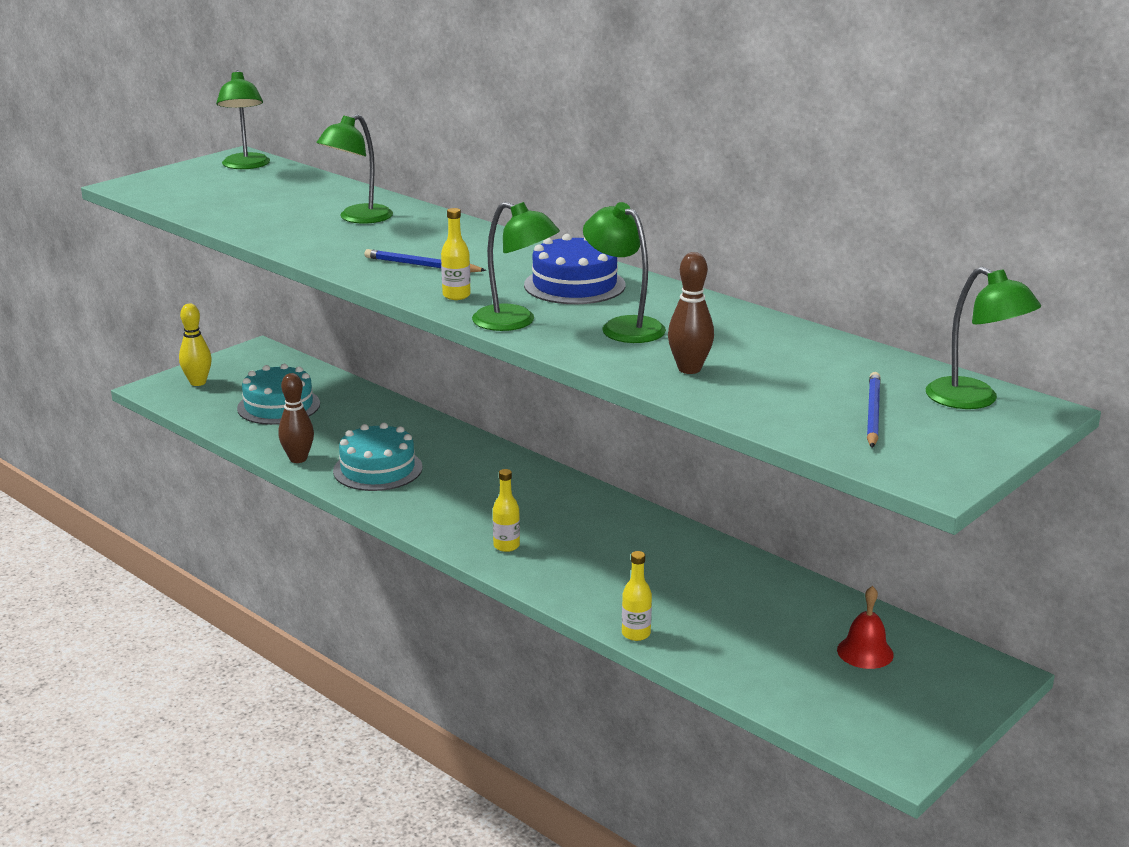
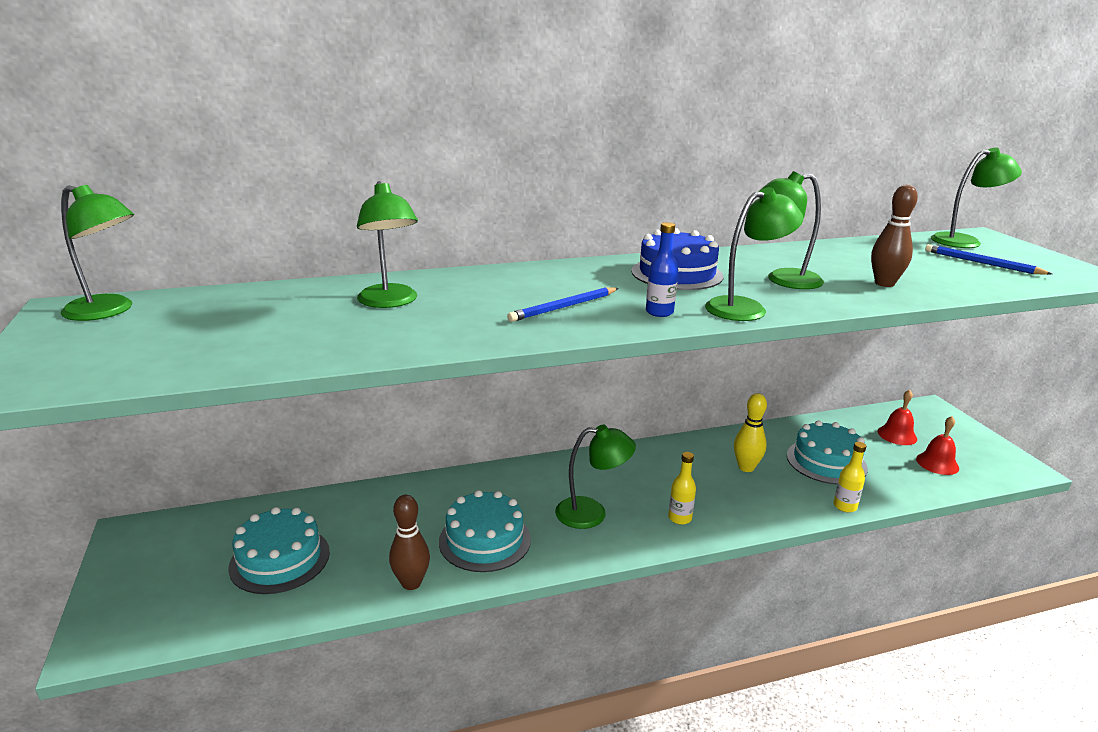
camera: 60 degrees left, 0 degrees up
yellow bowling pin [179,304,212,386] -> yellow bowling pin moved to [734,393,767,472]
yellow bottle [441,208,471,300] -> blue bottle [646,222,678,317]
none -> green lamp [555,425,636,529]
none -> turquoise cake [787,420,868,484]
none -> red bell [916,416,959,475]

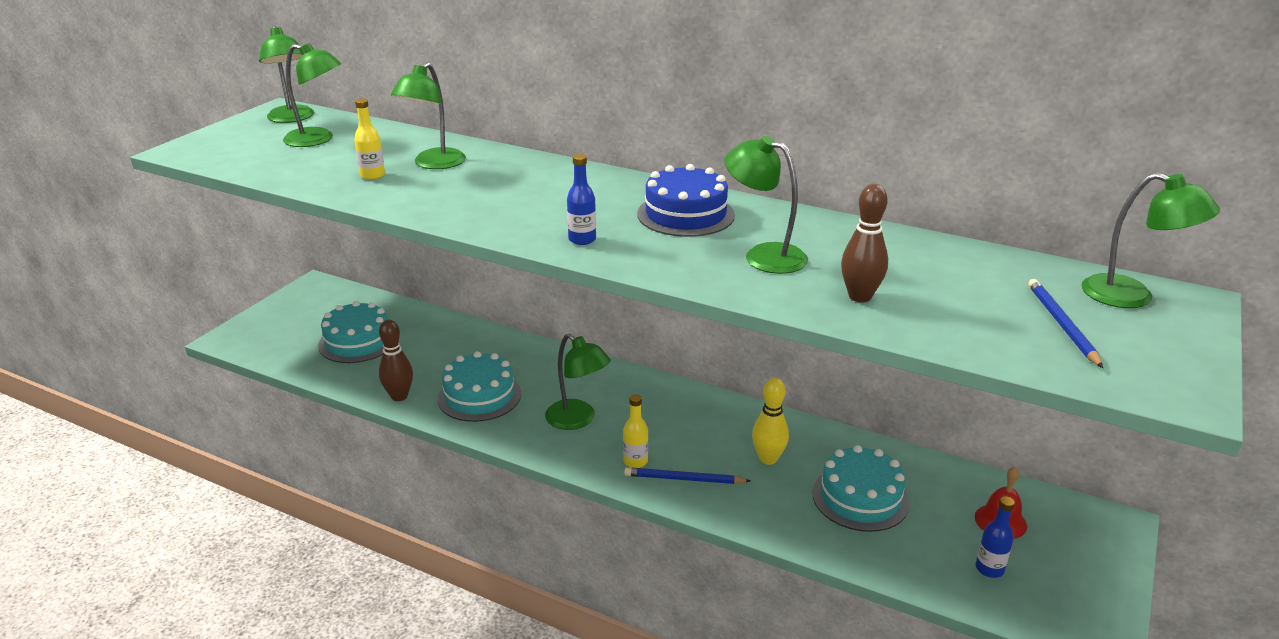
camera: 45 degrees right, 5 degrees up
blue pencil [507,287,619,322] -> blue pencil moved to [624,467,750,484]
green lamp [705,187,803,321] -> green lamp moved to [283,43,341,147]
yellow bottle [834,442,866,513] -> yellow bottle moved to [354,98,385,180]
red bell [916,416,959,475] -> blue bottle [976,496,1015,578]

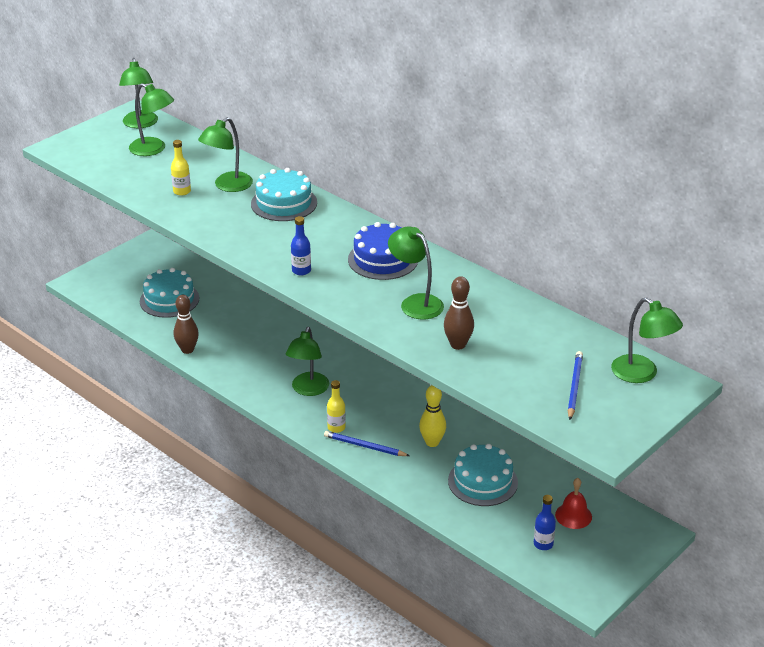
camera: 15 degrees right, 5 degrees up
turquoise cake [438,351,521,422] -> turquoise cake moved to [251,168,317,221]
green lamp [545,334,611,430] -> green lamp turned 45 degrees clockwise [286,327,329,396]

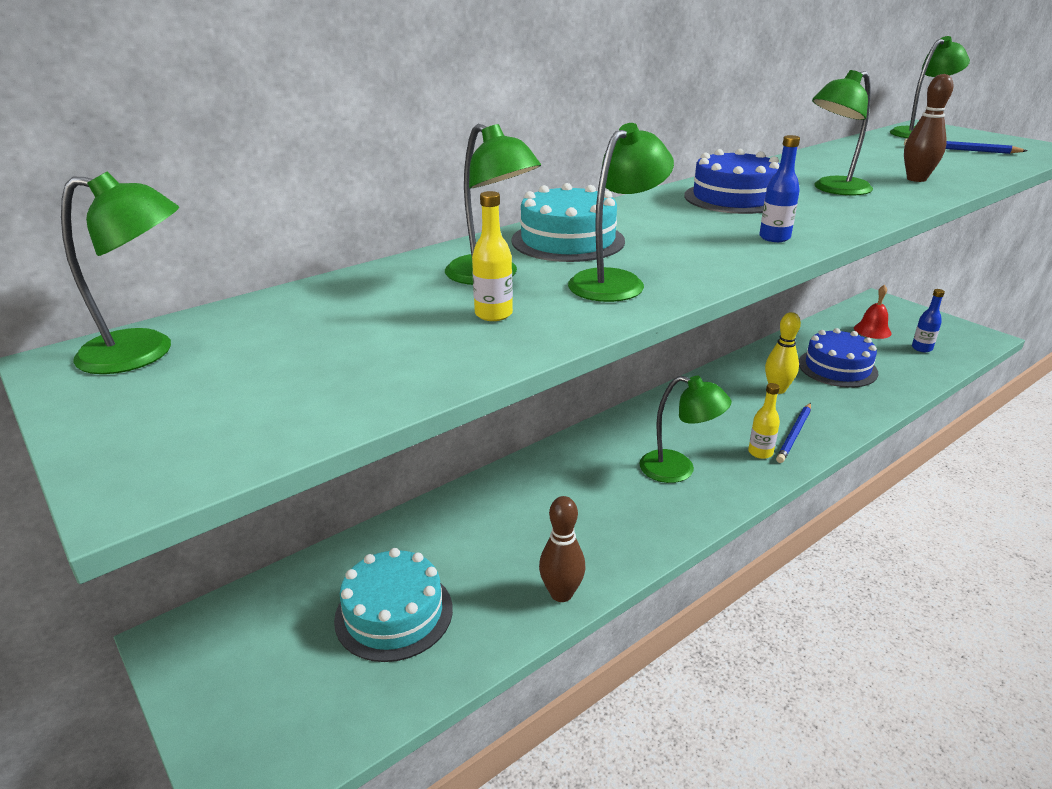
camera: 80 degrees left, 5 degrees down
green lamp [129,83,174,156] -> green lamp moved to [568,123,674,302]
turquoise cake [448,444,518,506] -> blue cake [799,328,878,388]

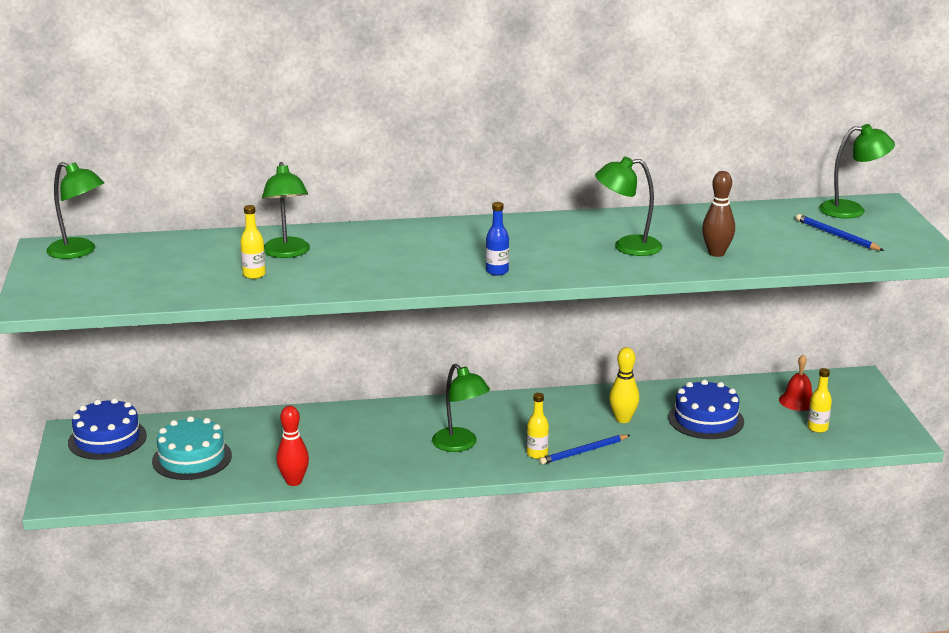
camera: 30 degrees right, 5 degrees down
turquoise cake [511,183,625,262] -> none
brown bowling pin [539,496,586,602] -> red bowling pin [276,406,309,486]
green lamp [568,123,674,302] -> none
blue cake [684,149,780,214] -> blue cake moved to [68,398,147,460]
blue bottle [912,289,945,352] -> yellow bottle [807,368,832,433]

